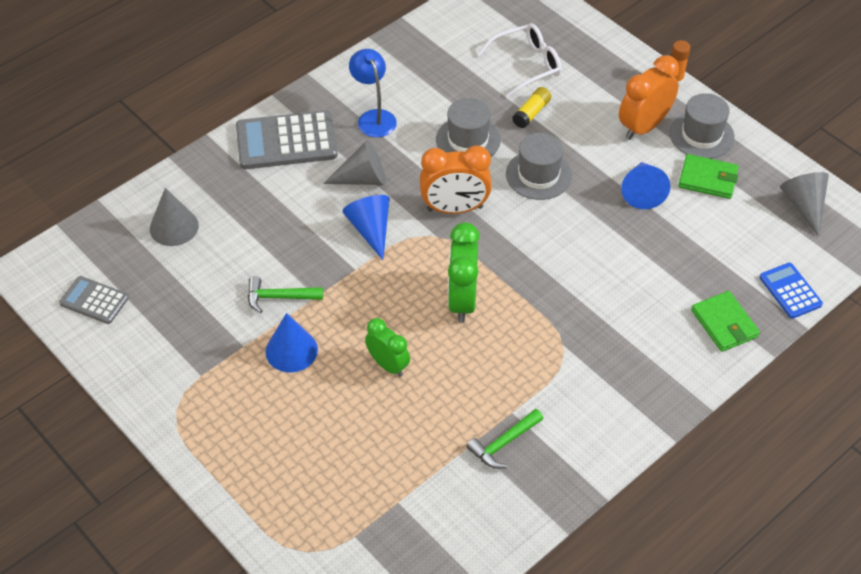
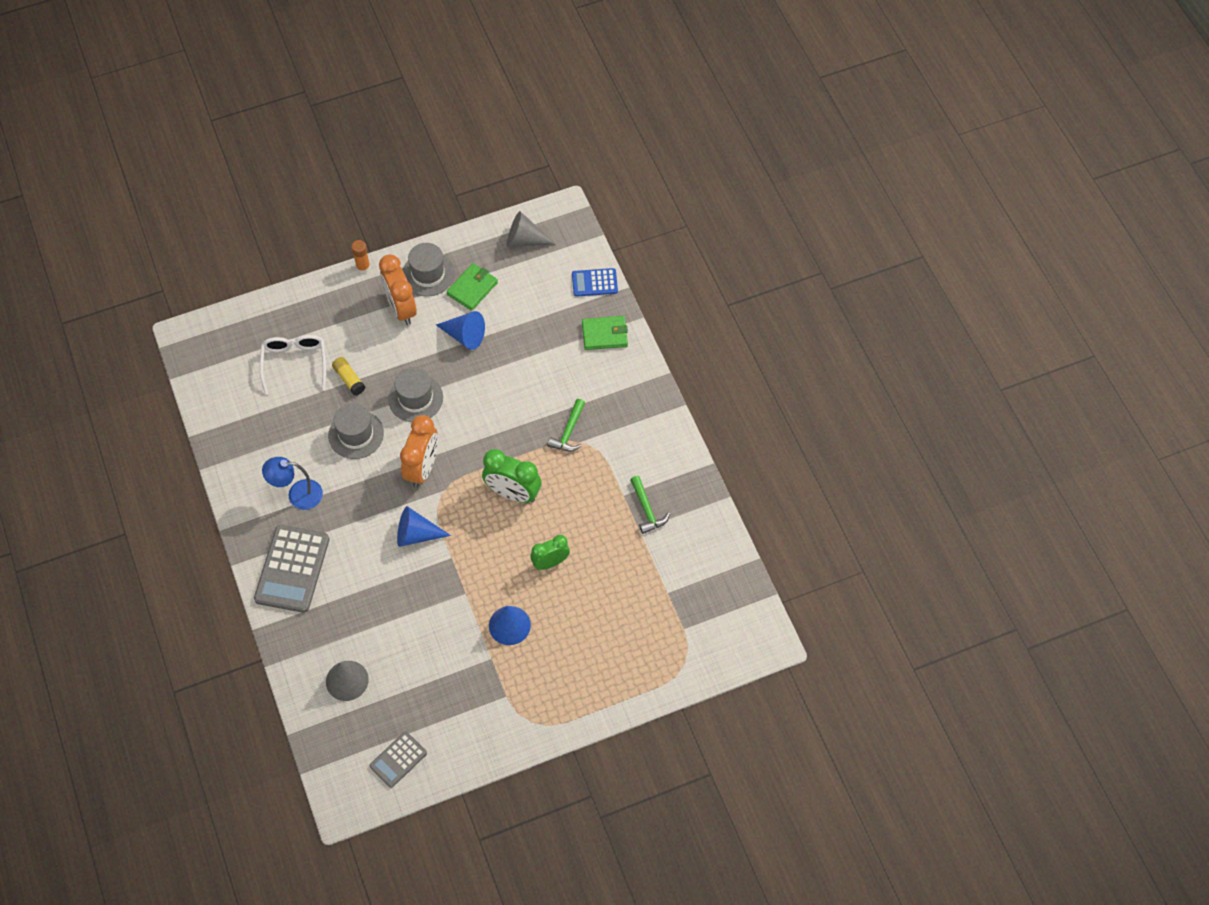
camera: 70 degrees left, 10 degrees up
green hammer [248,276,323,313] -> green hammer moved to [548,399,585,451]
grey cone [323,140,386,185] -> none

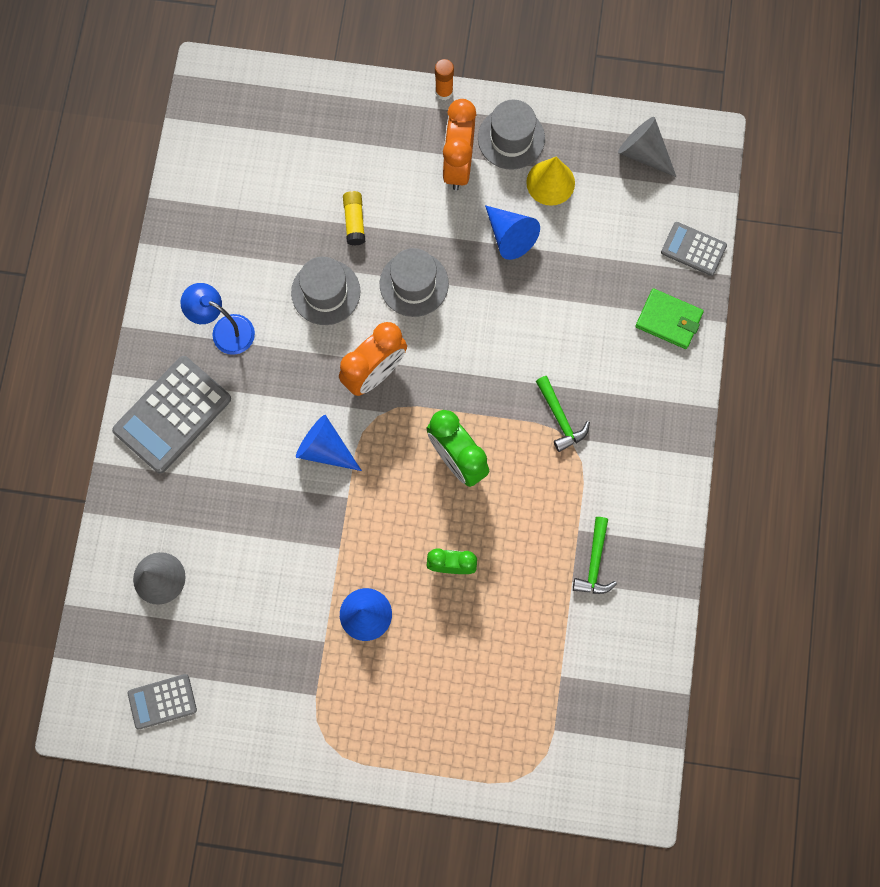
camera: 30 degrees right, 15 degrees up
white glasses [260,335,326,395] -> none
green wallet [446,263,498,311] -> yellow cone [526,157,575,206]
green hammer [548,399,585,451] -> green hammer turned 75 degrees counterclockwise [536,376,590,452]
blue calculator [572,268,618,297] -> grey calculator [661,222,727,276]

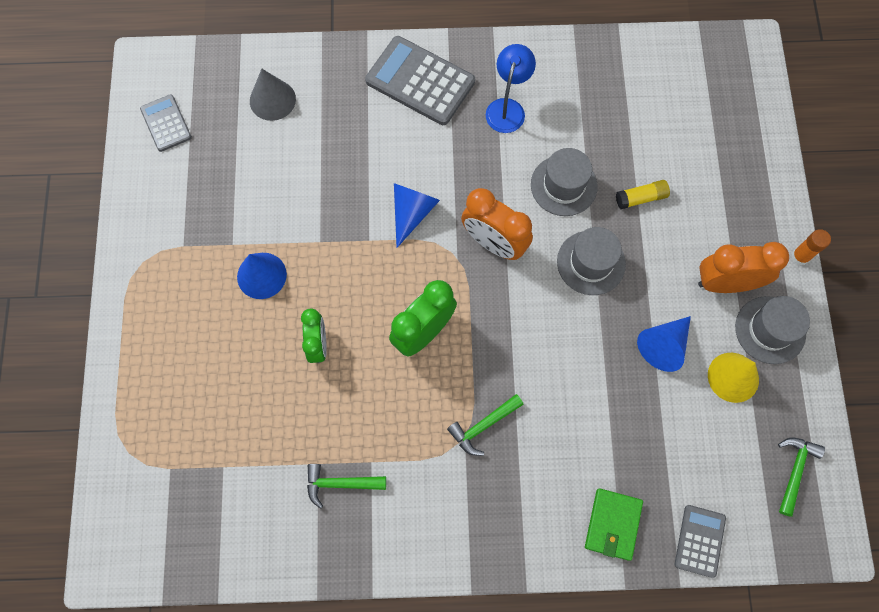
camera: 80 degrees right, 5 degrees down
grey cone [618,117,676,177] -> green hammer [778,437,825,517]

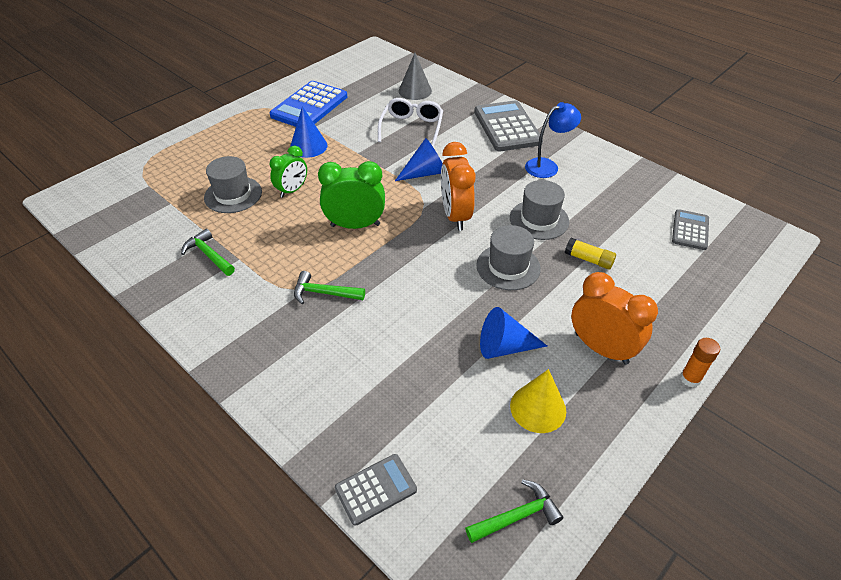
camera: 45 degrees right, 25 degrees down
grey calculator [140,94,192,152] -> grey calculator moved to [672,209,709,250]
green wallet [585,488,643,561] -> none
grey hat [735,296,810,364] -> grey hat moved to [204,156,262,213]
none -> blue calculator [270,81,347,127]
none -> white glasses [378,98,443,148]

